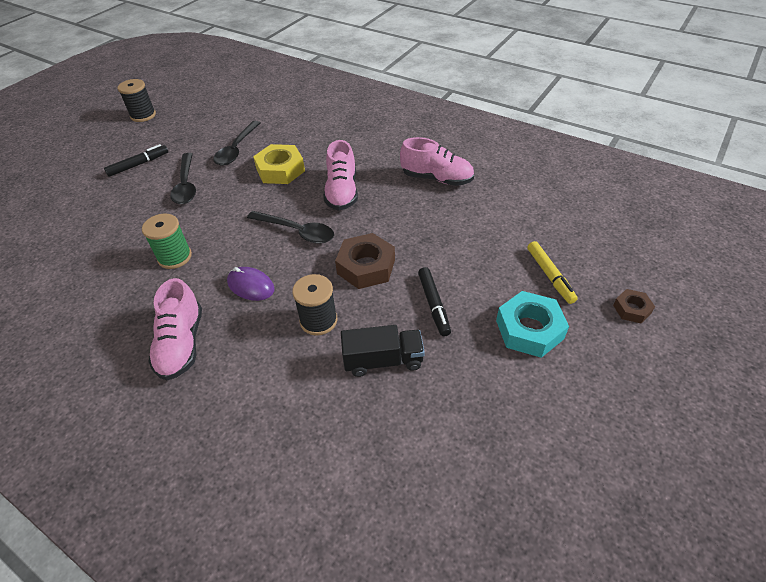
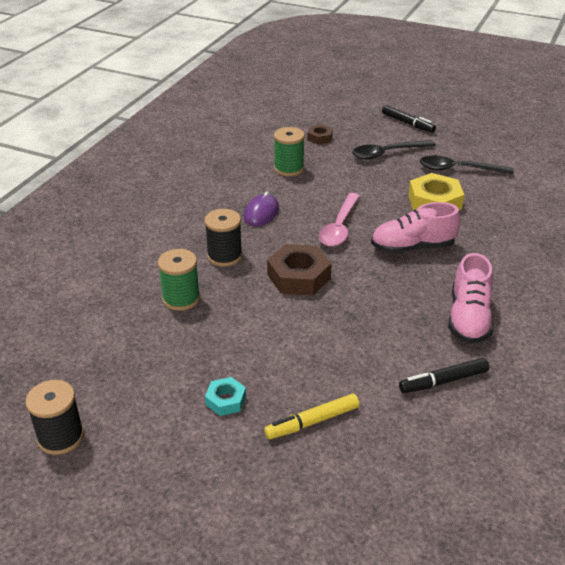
camera: 80 degrees right, 10 degrees down
black spool [117,79,156,122] -> black spool moved to [26,380,84,455]
pink shoe [148,278,202,380] -> none
black spoon [247,211,334,244] -> pink spoon [319,193,360,247]
black truck [341,325,425,377] -> green spool [158,249,200,311]
black marker [418,267,451,337] -> black marker moved to [399,358,489,393]
turquoise nut [496,291,569,358] -> turquoise nut [205,377,246,416], size x0.55
brown nut [613,289,655,323] -> brown nut moved to [307,124,333,144]

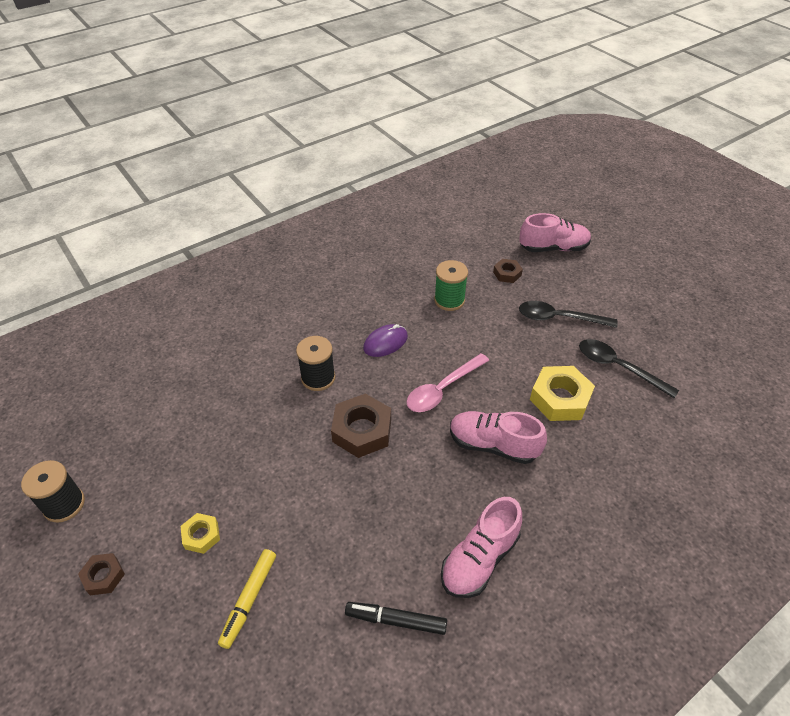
camera: 30 degrees right, 10 degrees up
green spool [158,249,200,311] -> none
turquoise nut [205,377,246,416] -> yellow nut [181,513,220,554]
yellow marker [264,393,359,439] -> yellow marker turned 75 degrees counterclockwise [218,549,276,649]
black marker [382,105,436,133] -> none
none -> brown nut [78,553,125,595]
none -> pink shoe [519,213,591,252]

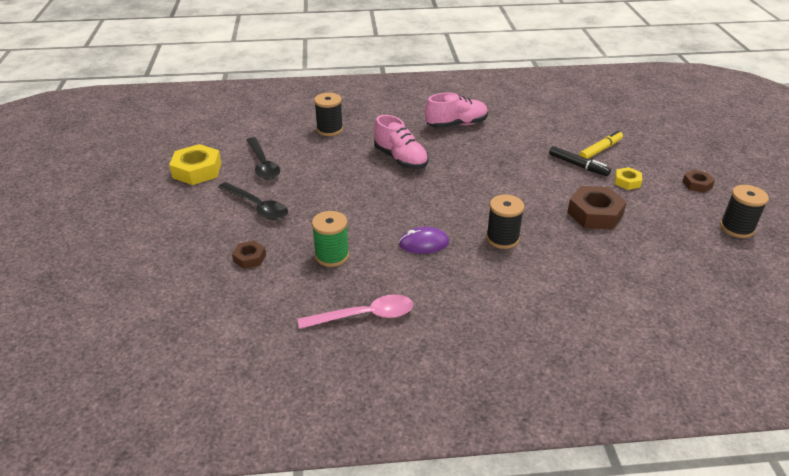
camera: 150 degrees left, 10 degrees down
brown nut [331,394,391,458] -> brown nut moved to [567,186,627,230]
black marker [345,602,447,635] -> black marker moved to [549,146,611,176]
pink spoon [406,353,489,412] -> pink spoon moved to [298,294,413,329]
pink shoe [519,213,591,252] -> none
yellow nut [530,366,595,421] -> yellow nut moved to [169,144,221,185]
none -> black spool [314,93,343,136]

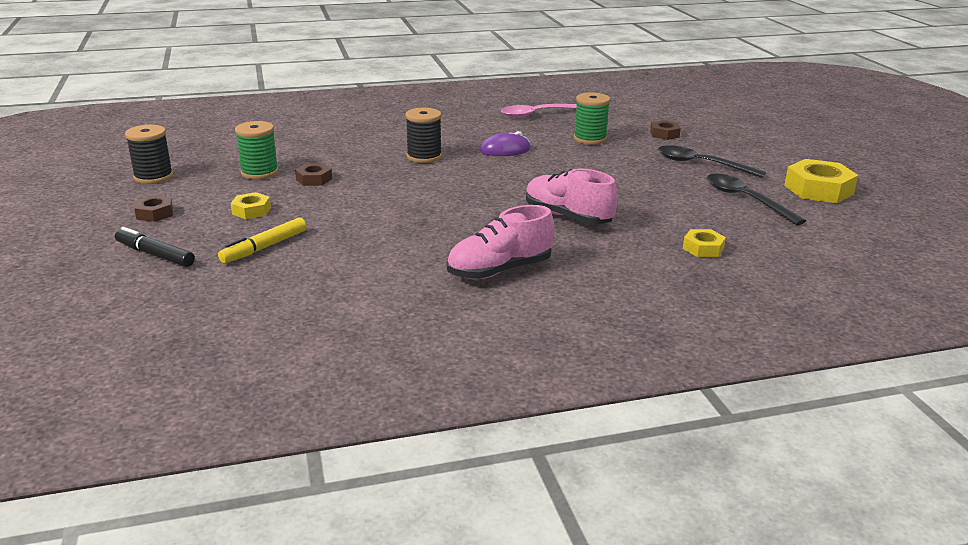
camera: 170 degrees right, 10 degrees down
black spool [314,93,343,136] -> yellow nut [683,229,726,257]
black marker [549,146,611,176] -> black marker moved to [115,227,195,267]
brown nut [567,186,627,230] -> brown nut [295,163,332,186], size x0.55
none -> green spool [235,121,279,179]

